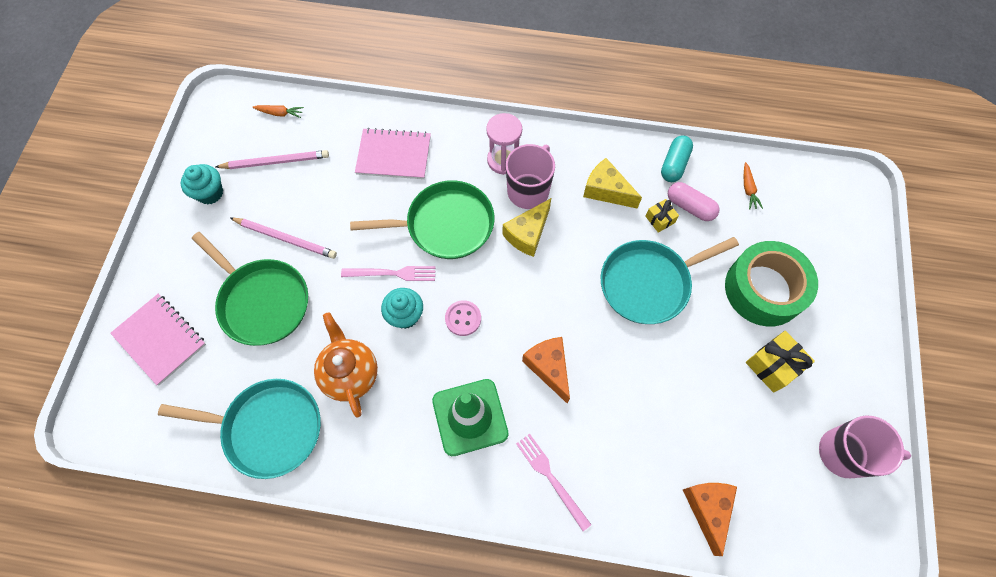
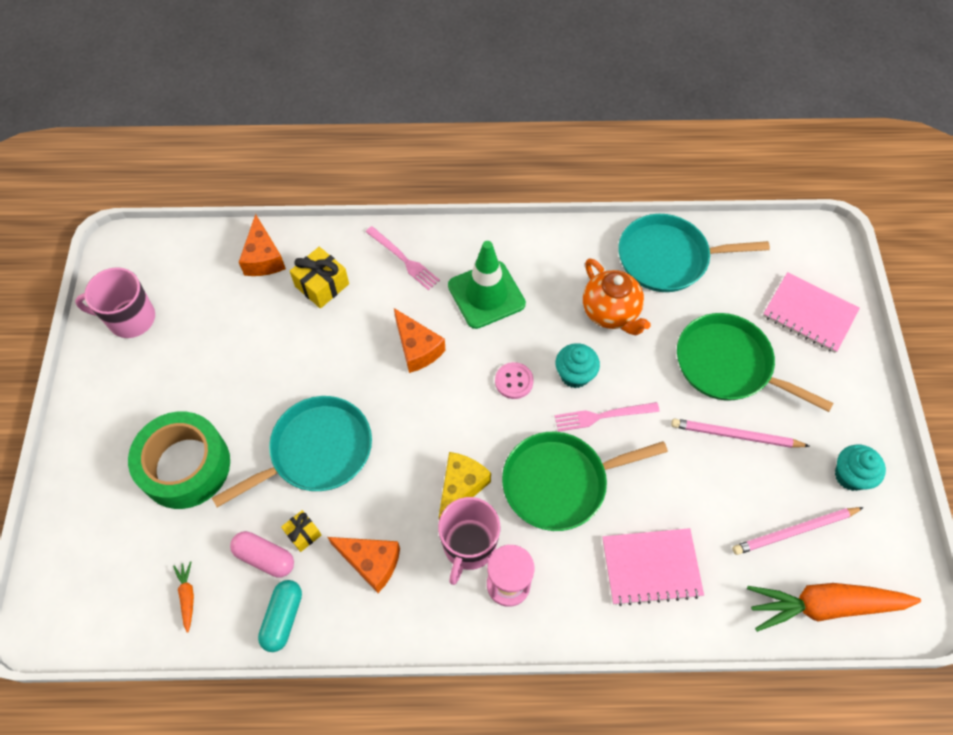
camera: 170 degrees right, 5 degrees down
orange carrot [253,105,304,118] -> orange carrot [747,583,921,632], size x2.41
yellow cheese [583,158,642,209] -> orange cheese [328,537,400,593]
yellow gift [746,331,815,393] -> yellow gift moved to [290,247,349,308]

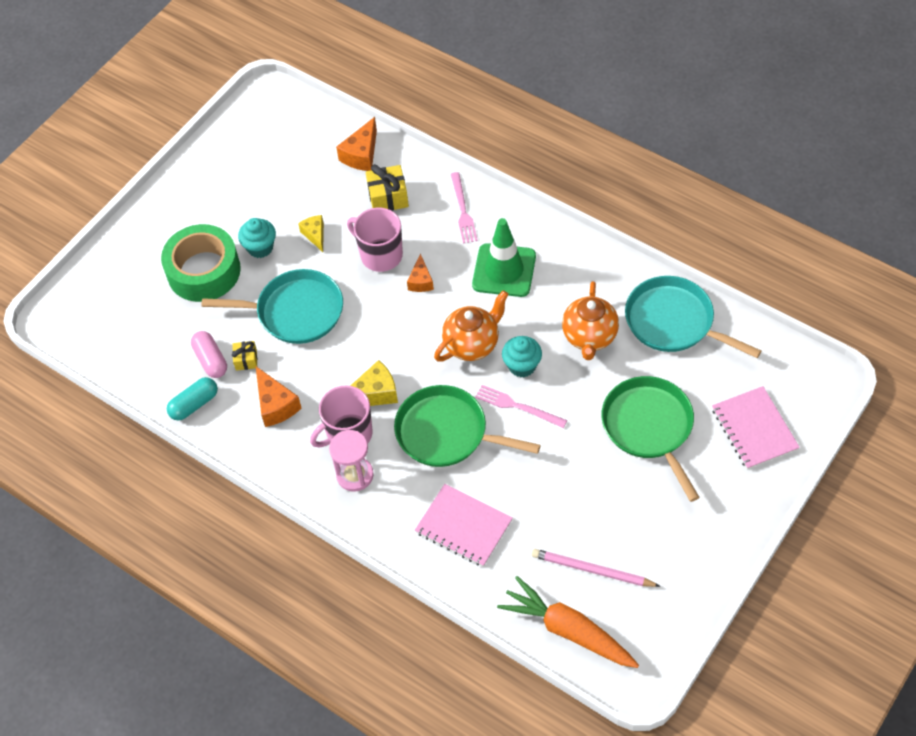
camera: 40 degrees right, 5 degrees down
pink mug [75,267,155,338] -> pink mug moved to [347,208,403,272]
orange carrot [173,561,194,633] -> none
orange cheese [394,308,446,373] -> orange cheese [407,253,434,292], size x0.66
pink button [495,362,534,399] -> orange teapot [434,290,508,361]
pink pencil [671,419,810,448] -> none
turquoise cupcake [835,444,886,491] -> turquoise cupcake moved to [238,218,276,258]
none -> yellow cheese [298,215,324,252]

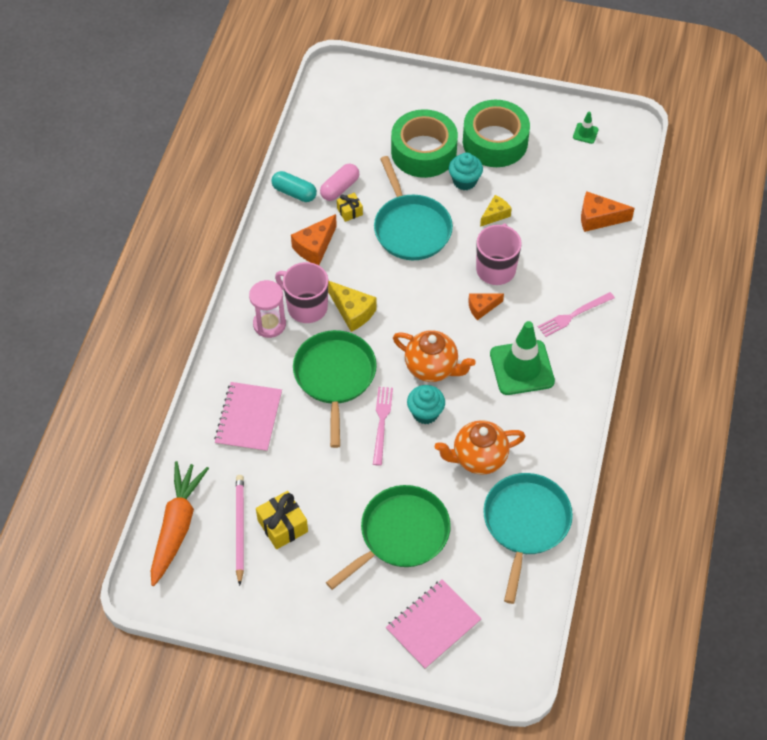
camera: 65 degrees right, 0 degrees up
yellow gift [366,164,409,211] -> yellow gift moved to [256,491,308,549]
none -> green tape [463,100,530,167]
none -> green traffic cone [573,111,598,144]

